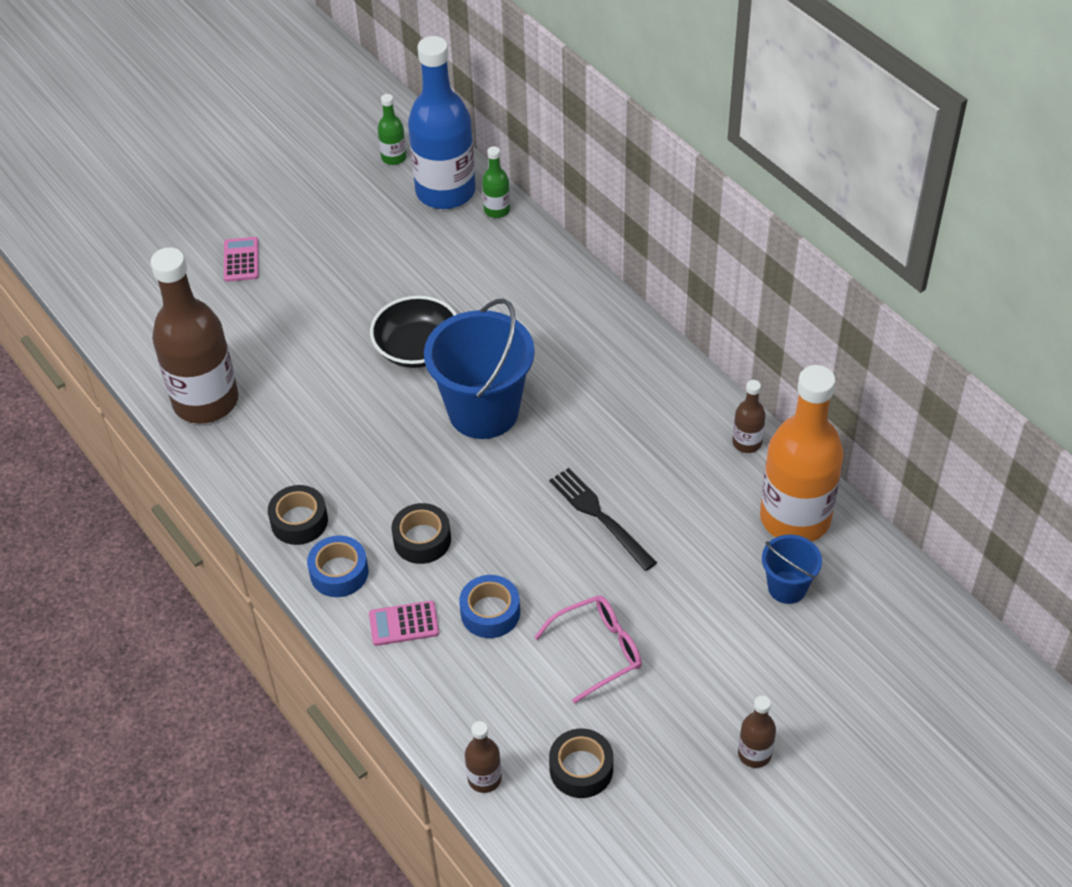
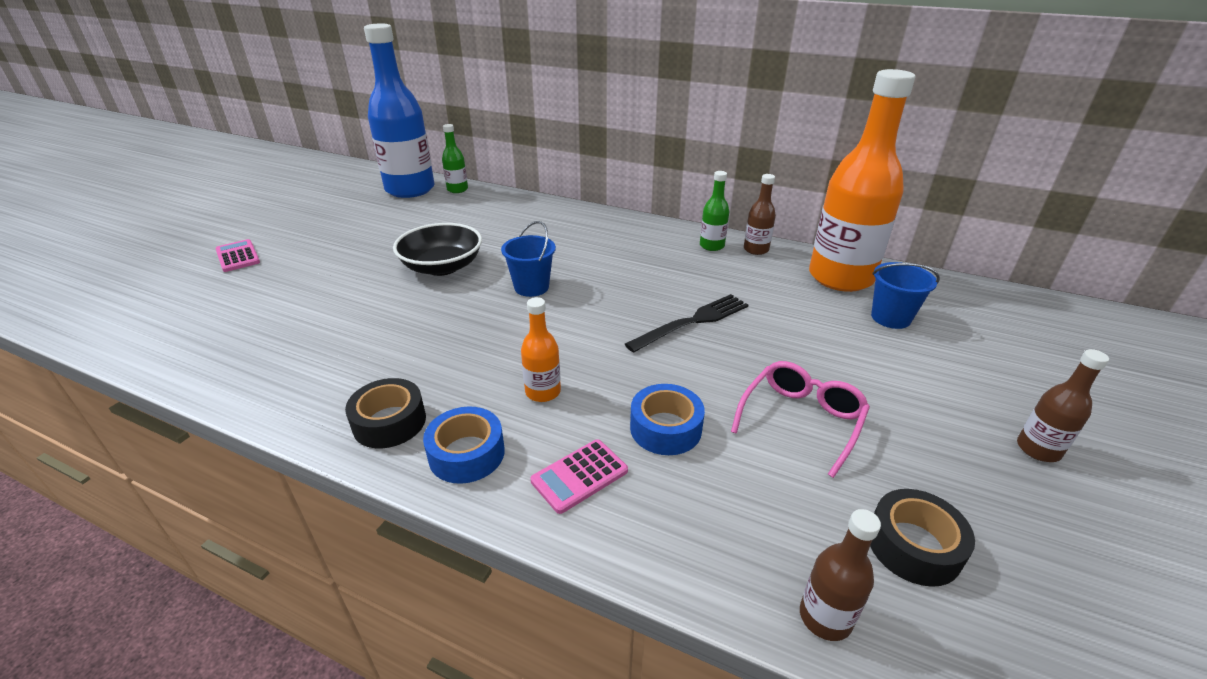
camera: 30 degrees left, 15 degrees down
brown bottle [150,247,239,424] -> none
green bottle [378,94,407,165] -> green bottle moved to [700,171,729,251]
black tape [391,503,451,564] -> orange bottle [521,297,561,402]
blue bucket [424,299,535,439] -> blue bucket [501,221,556,297], size x0.51
black fork [549,468,657,571] -> black fork turned 120 degrees clockwise [625,294,748,353]

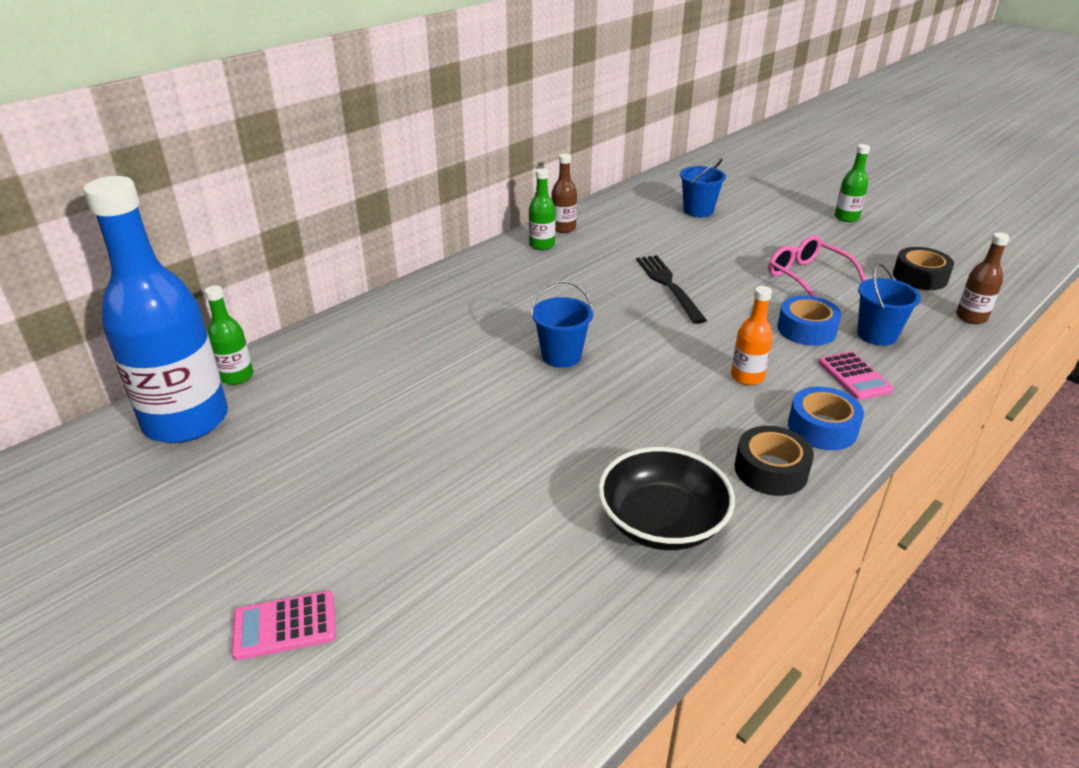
camera: 70 degrees left, 0 degrees up
black bowl [393,223,482,276] -> black bowl moved to [598,447,735,550]
orange bottle [809,69,916,292] -> none
brown bottle [1017,349,1109,462] -> green bottle [835,144,870,222]
none -> blue bucket [857,263,921,346]

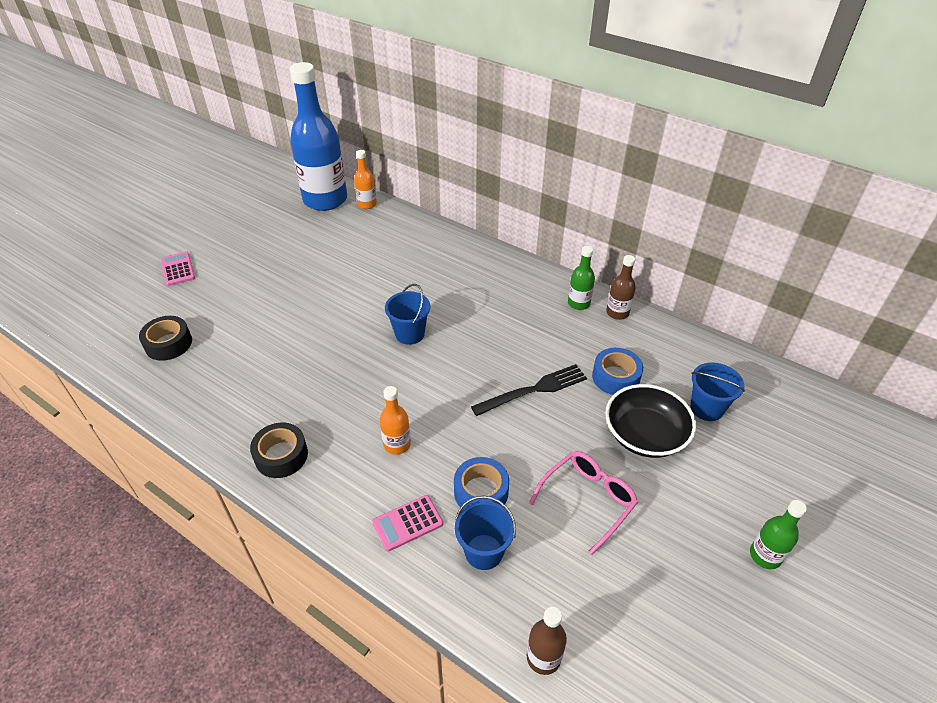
camera: 80 degrees right, 10 degrees up
green bottle [205,286,253,385] -> orange bottle [354,150,377,209]
black bowl [598,447,735,550] -> black bowl moved to [605,384,696,458]
blue tape [788,387,864,450] -> blue tape moved to [592,348,643,395]
black tape [893,247,954,290] -> black tape moved to [139,316,192,361]

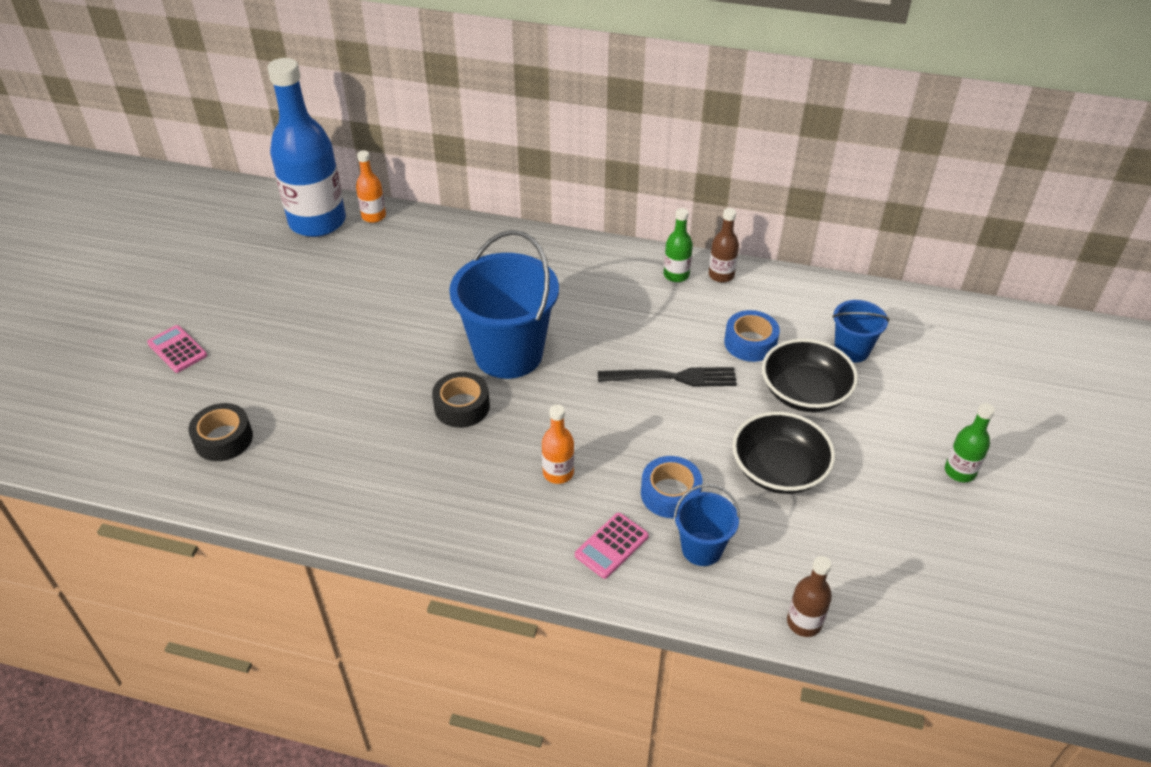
camera: 20 degrees left, 0 degrees up
black tape [250,423,308,478] -> black tape moved to [432,372,490,428]
blue bucket [385,284,430,345] -> blue bucket [449,230,559,379], size x1.97
black fork [471,364,587,416] -> black fork turned 45 degrees clockwise [598,367,737,386]
pink glasses [529,451,638,555] -> black bowl [732,412,835,494]

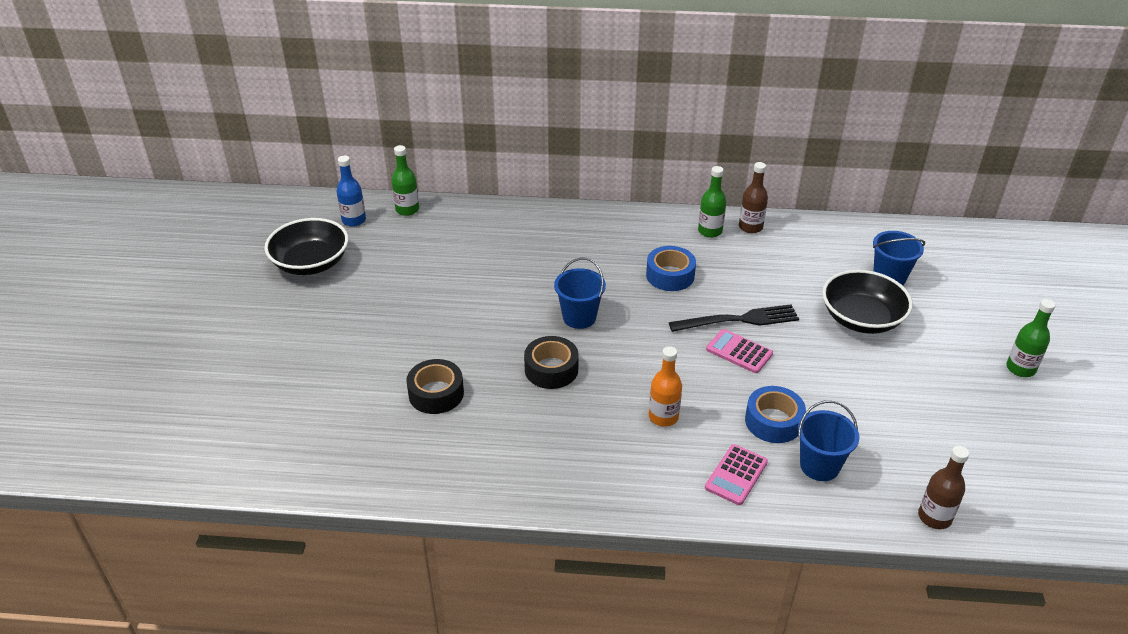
camera: 10 degrees left, 5 degrees down
pink calculator [147,325,207,373] -> pink calculator moved to [706,329,773,373]
black tape [188,403,253,461] -> black tape moved to [406,359,464,414]
blue bottle [267,58,346,237] -> blue bottle [337,156,366,227], size x0.43
orange bottle [356,150,386,223] -> green bottle [392,145,419,216]
blue bucket [449,230,559,379] -> blue bucket [554,258,606,329], size x0.51
blue tape [724,310,780,362] -> blue tape moved to [646,246,696,291]
black bowl [732,412,835,494] -> black bowl moved to [265,218,348,275]

